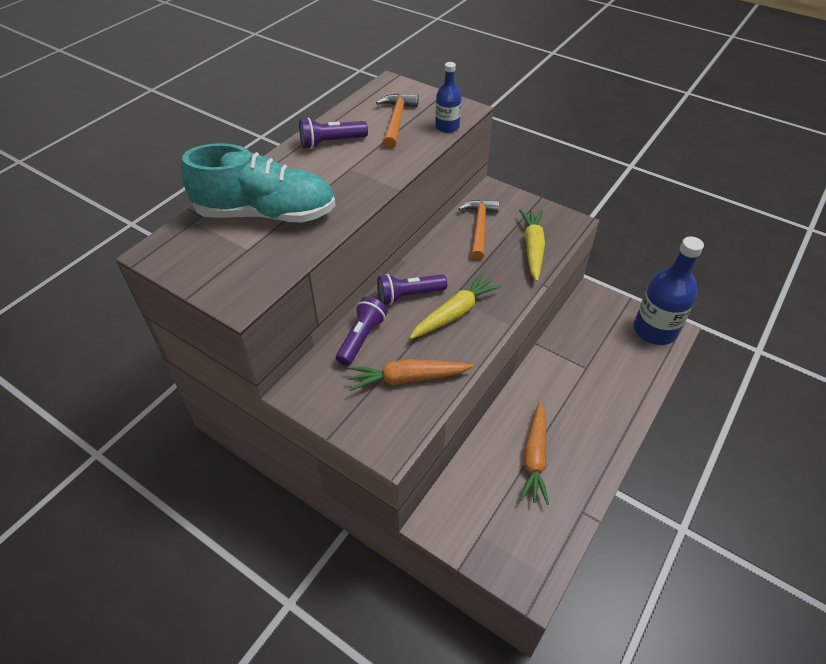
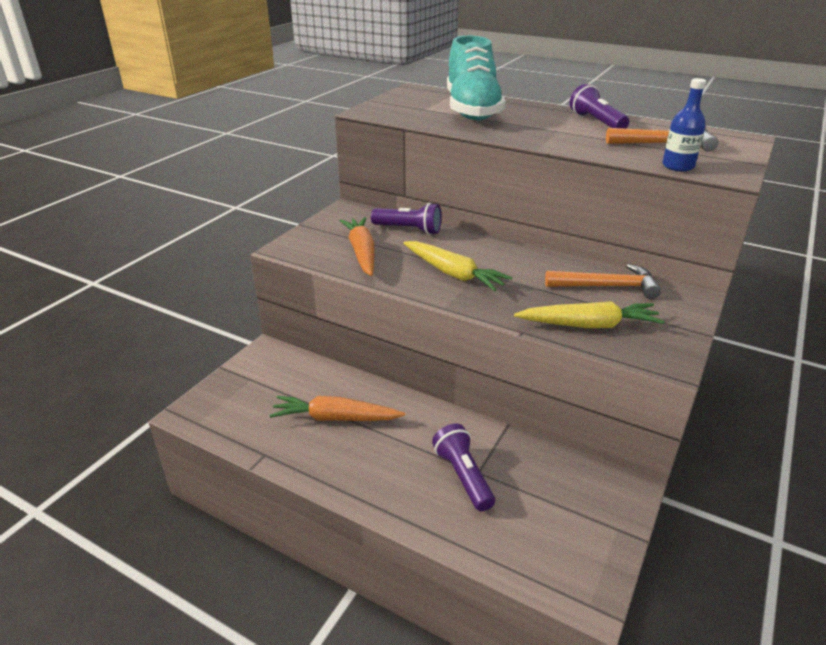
camera: 85 degrees right, 15 degrees down
purple flashlight [377,274,447,305] -> purple flashlight moved to [432,424,495,511]
blue bottle [634,236,704,345] -> none

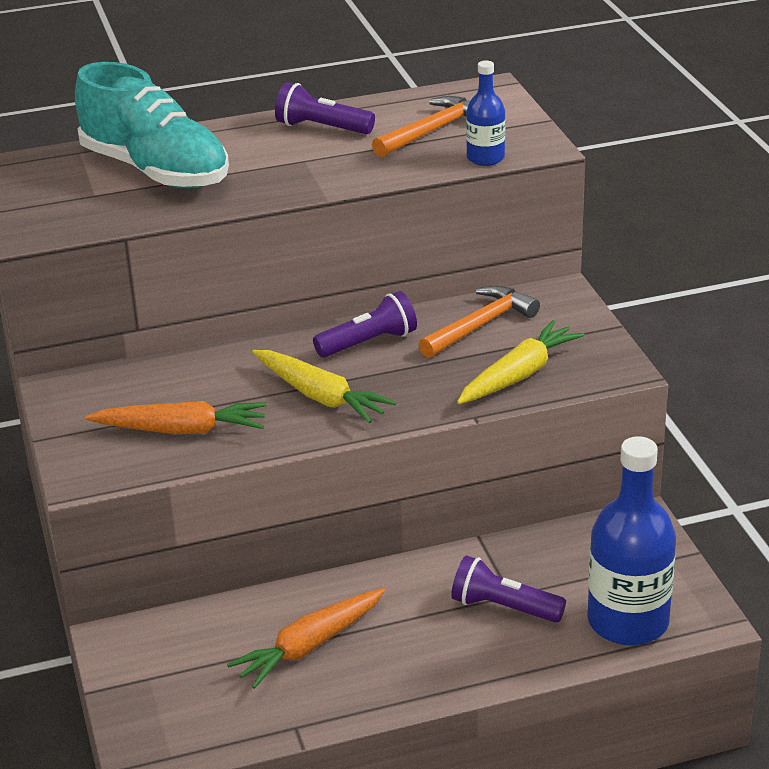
camera: 45 degrees left, 0 degrees up
orange carrot [339,217,374,276] -> orange carrot turned 150 degrees clockwise [85,401,267,434]
purple flashlight [371,203,442,235] -> purple flashlight moved to [313,291,417,358]
yellow carrot [404,241,513,291] -> yellow carrot turned 45 degrees clockwise [252,350,396,423]
none -> blue bottle [587,436,676,645]

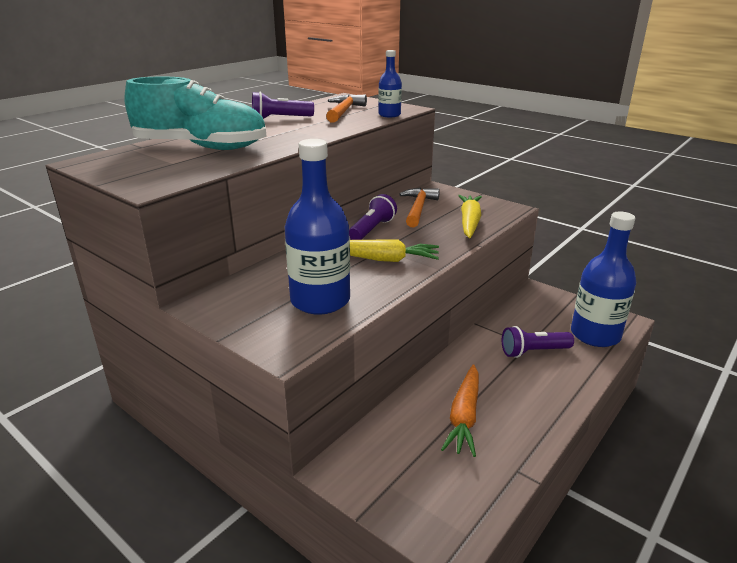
camera: 35 degrees left, 5 degrees down
orange carrot [85,401,267,434] -> blue bottle [285,139,350,315]

